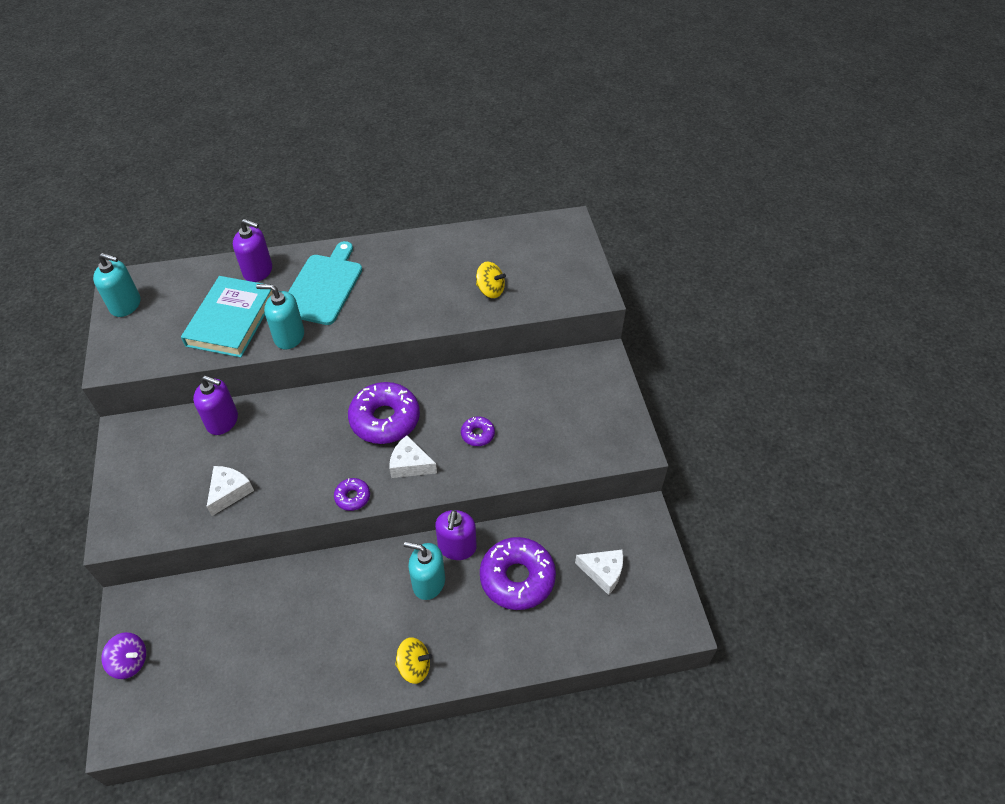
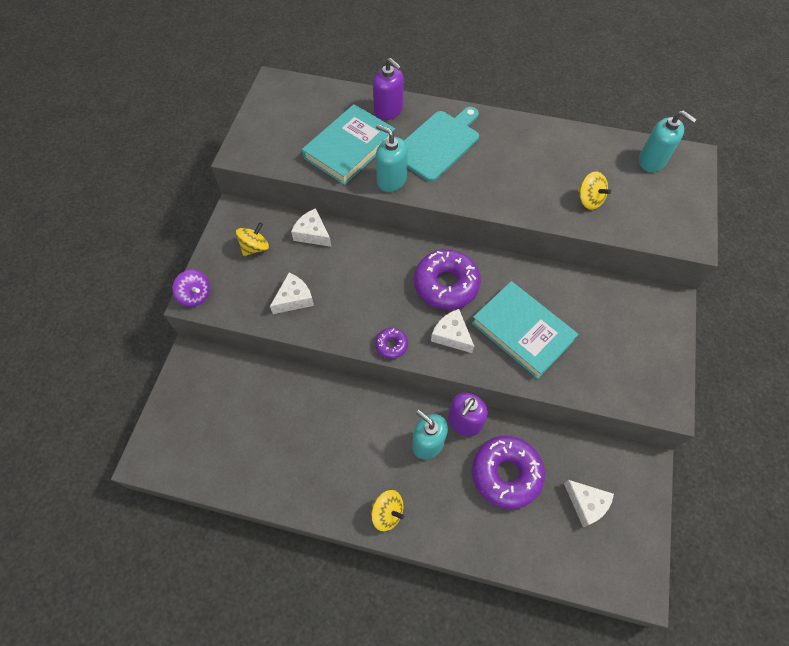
camera: 25 degrees right, 10 degrees up
turquoise soap dispenser [93,253,140,317] -> turquoise soap dispenser moved to [638,110,697,172]
purple spinning top [101,632,146,679] -> purple spinning top moved to [172,270,210,307]
purple soap dispenser [193,376,238,435] -> white cheese [291,208,332,247]
purple donut [461,417,495,446] -> turquoise book [472,281,578,379]
none -> yellow spinning top [236,222,269,256]

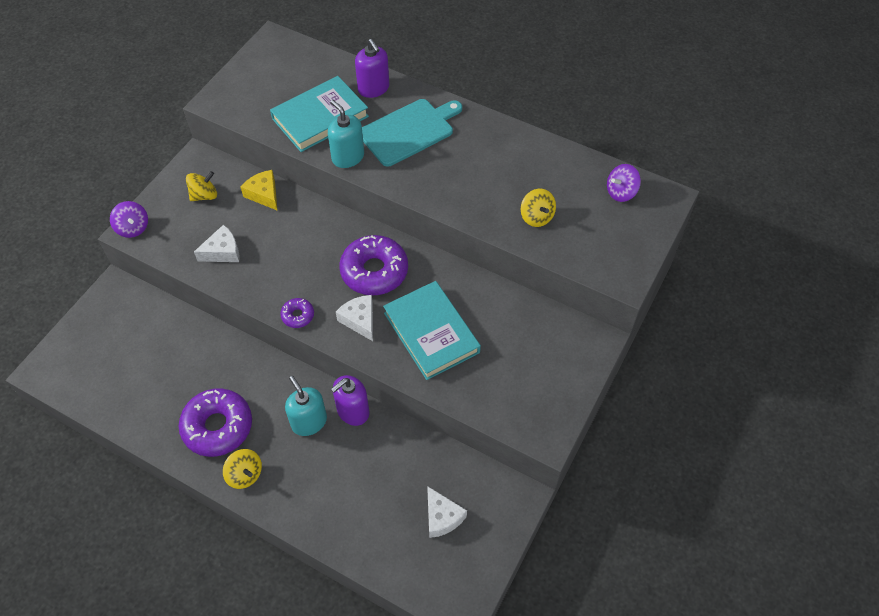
camera: 15 degrees right, 5 degrees down
white cheese [291,208,332,247] -> yellow cheese [241,170,278,211]
purple donut [472,436,545,509] -> purple donut moved to [179,388,252,457]
turquoise soap dispenser [638,110,697,172] -> purple spinning top [607,164,641,202]

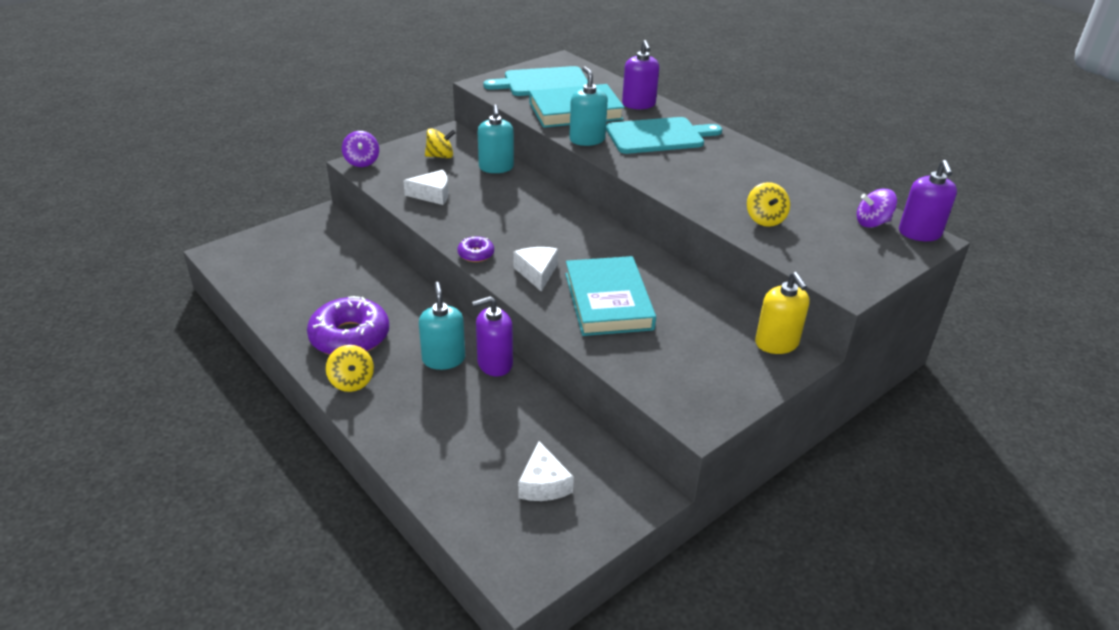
camera: 20 degrees right, 20 degrees down
yellow cheese [241,170,278,211] -> turquoise soap dispenser [478,105,514,173]
purple donut [339,235,408,296] -> none
none -> turquoise cutting board [483,66,588,96]
none -> yellow soap dispenser [755,272,810,354]
none -> purple soap dispenser [899,160,957,241]

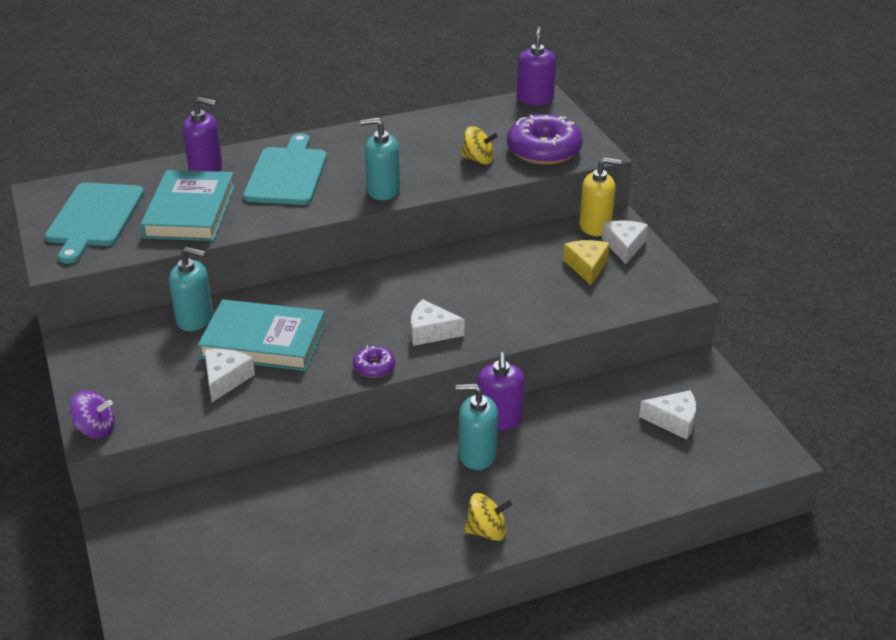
camera: 70 degrees left, 0 degrees up
purple donut [307,296,389,355] -> purple donut moved to [507,114,583,165]
yellow spinning top [425,128,456,159] -> none
turquoise book [565,256,656,336] -> turquoise book moved to [198,299,325,371]
turquoise soap dispenser [569,66,608,146] -> turquoise soap dispenser moved to [360,118,400,200]
purple spinning top [857,188,897,228] -> none
purple soap dispenser [899,160,957,241] -> purple soap dispenser turned 105 degrees counterclockwise [517,27,556,105]
none -> yellow cheese [563,240,610,285]
none -> white cheese [602,220,648,264]

